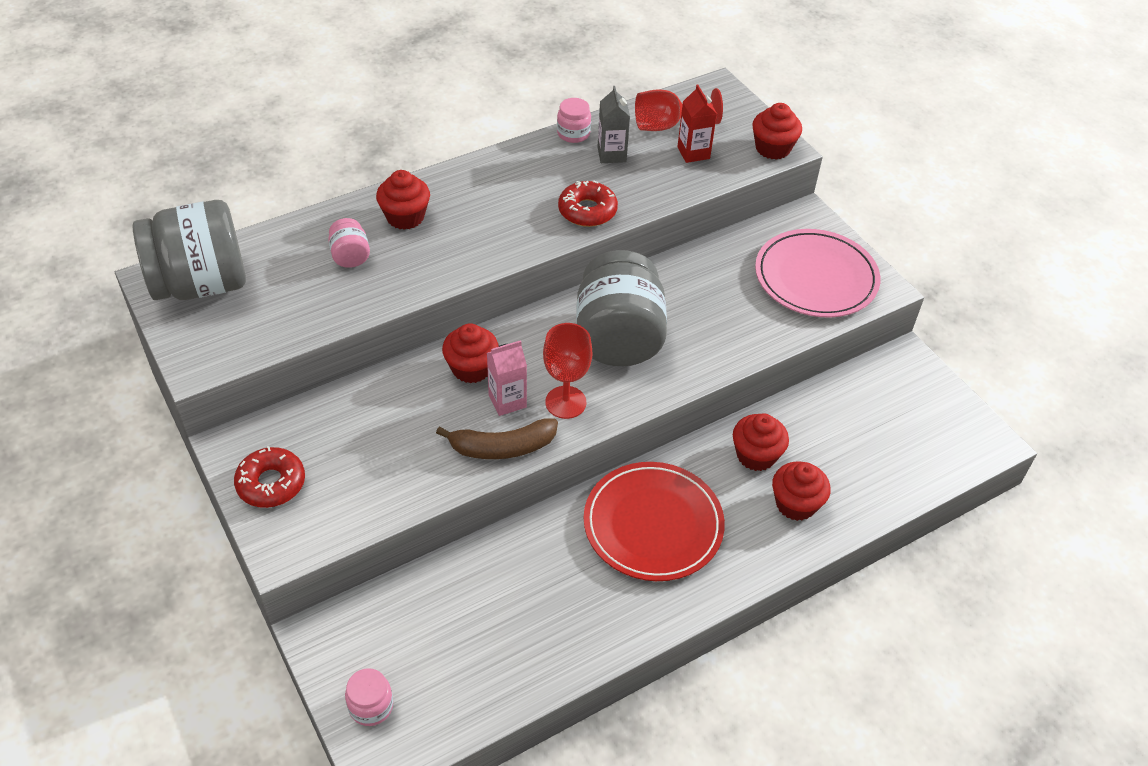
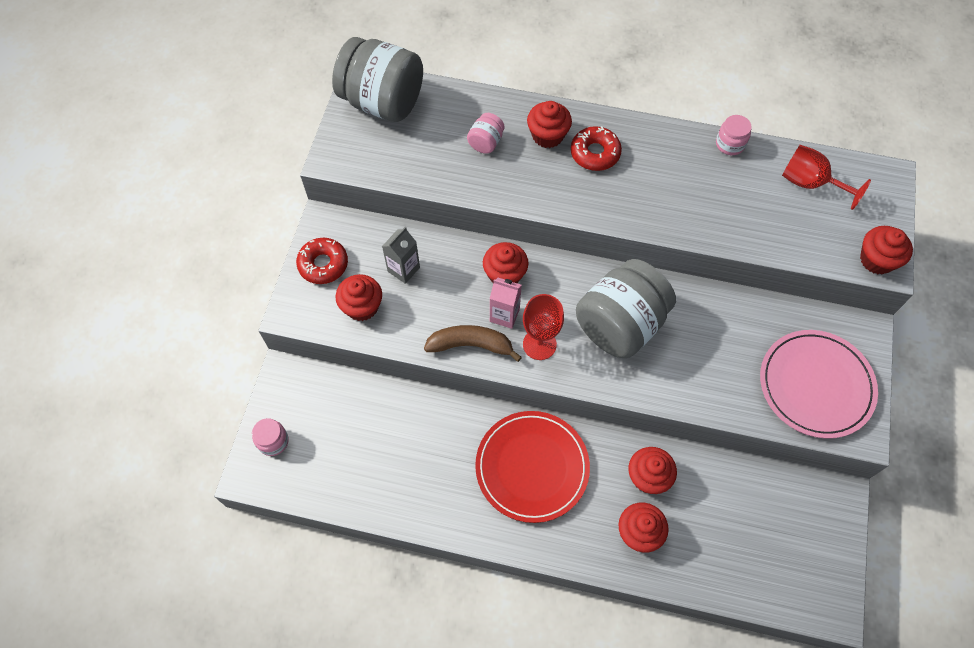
camera: 45 degrees right, 15 degrees up
brown banana [436,418,558,459] -> brown banana turned 150 degrees clockwise [424,325,522,362]
red donut [558,181,618,227] -> red donut moved to [571,126,622,171]
grey carton [597,86,630,163] -> grey carton moved to [382,227,420,284]
red carton [677,84,717,163] -> none
none -> red cupcake [336,274,382,321]

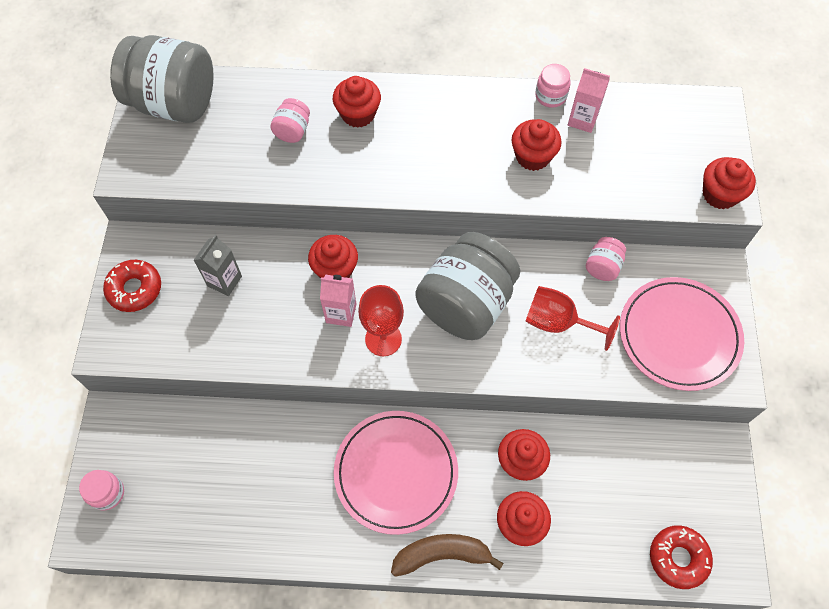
camera: 10 degrees left, 0 degrees up
red cupcake [336,274,382,321] -> red cupcake moved to [512,119,561,171]
brown banana [424,325,522,362] -> brown banana moved to [391,534,504,577]
red plate [475,411,590,523] -> pink plate [334,411,458,535]
red donut [571,126,622,171] -> red donut moved to [650,525,713,589]
red goblet [782,145,871,210] -> red goblet moved to [525,286,620,351]
none -> pink carton [568,68,610,133]
none -> pink jar [586,237,626,281]

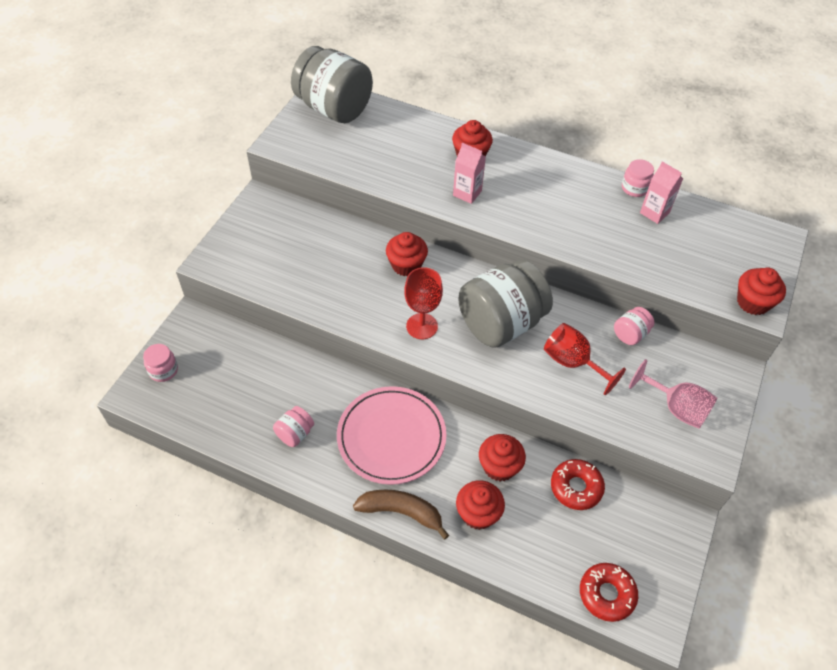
camera: 20 degrees right, 10 degrees down
red donut [103,260,161,312] -> red donut moved to [551,459,605,510]
grey carton [194,235,242,296] -> none
pink jar [270,98,310,143] -> pink jar moved to [273,406,314,447]
pink carton [320,275,356,327] -> pink carton moved to [453,143,486,204]
red cupcake [512,119,561,171] -> none
pink plate [620,277,744,391] -> pink goblet [629,359,718,429]

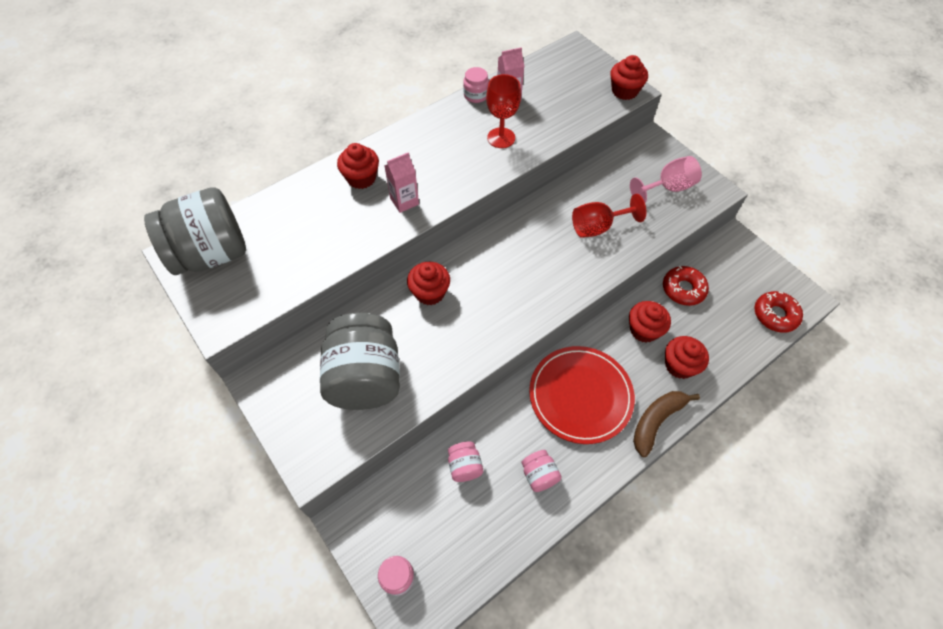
camera: 60 degrees left, 5 degrees up
pink plate [337,386,446,485] -> red plate [529,346,635,444]
red goblet [404,267,443,339] -> red goblet moved to [486,74,521,148]
grey jar [458,259,553,348] -> grey jar moved to [320,313,400,410]
pink jar [614,307,654,345] -> pink jar moved to [448,442,483,482]

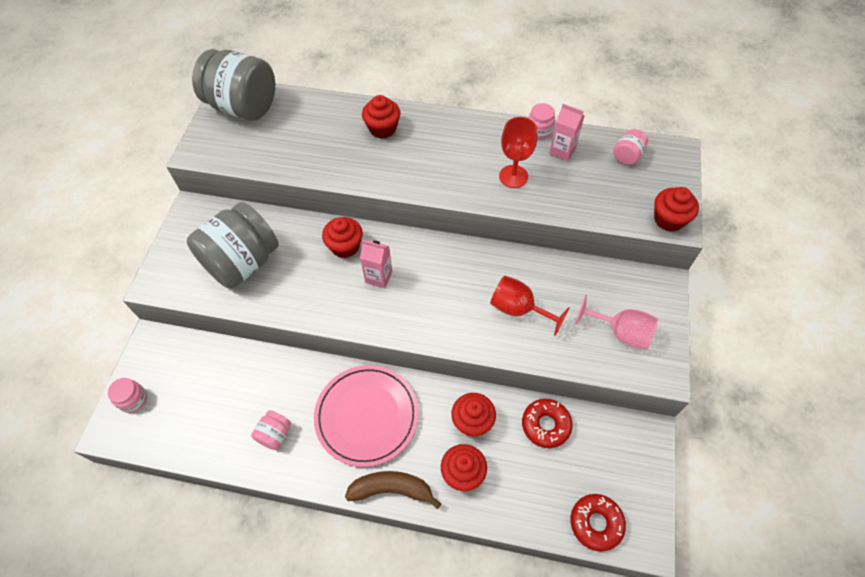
camera: 50 degrees right, 0 degrees up
pink carton [384,152,419,213] -> pink carton moved to [360,240,392,288]
pink jar [448,442,483,482] -> pink jar moved to [613,129,648,165]
red plate [529,346,635,444] -> pink plate [314,365,419,467]

